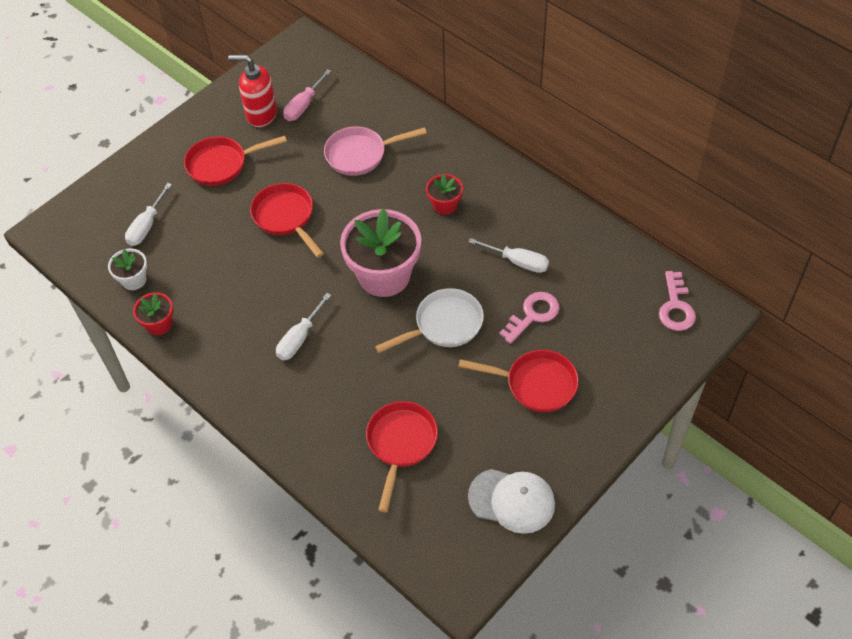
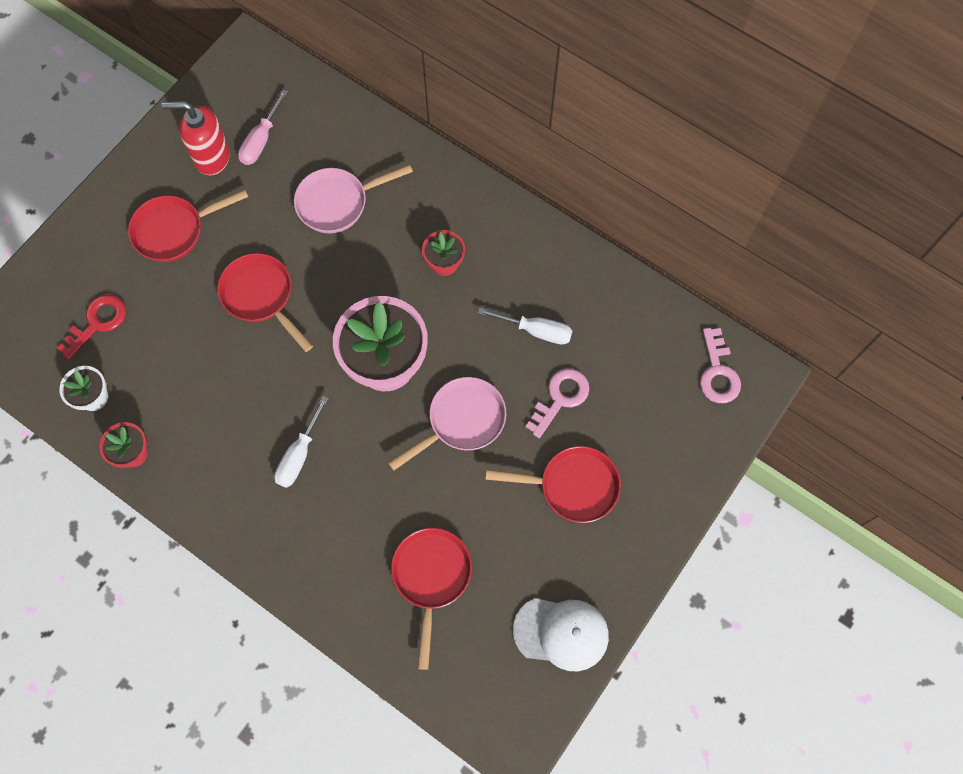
camera: 10 degrees left, 15 degrees up
white screwdriver [125,183,172,246] -> red key [57,294,126,360]
white pan [375,288,484,353] -> pink pan [388,377,506,471]

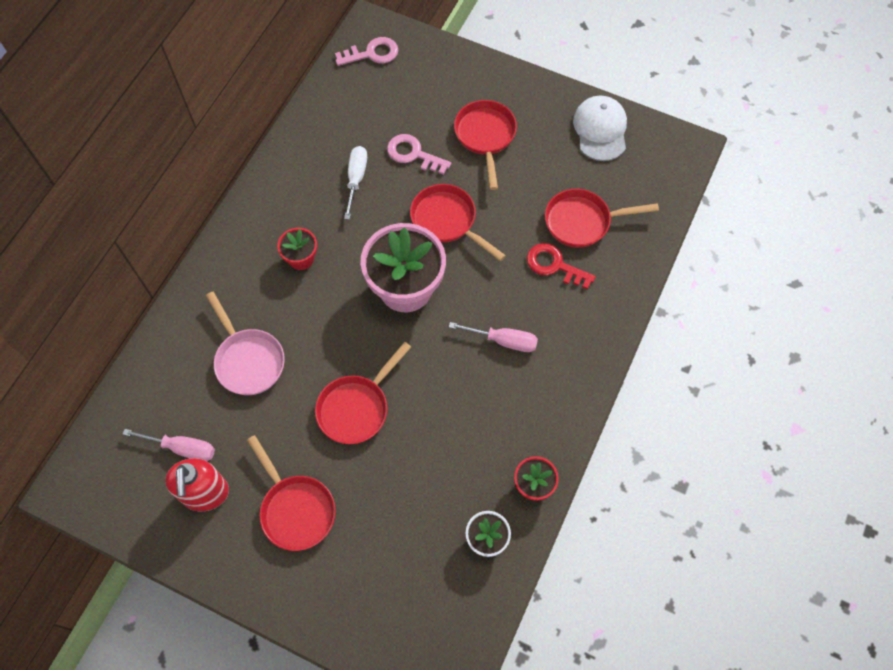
camera: 100 degrees left, 5 degrees down
red key [57,294,126,360] -> red key moved to [527,243,596,290]
white screwdriver [274,396,329,488] -> pink screwdriver [449,322,538,352]
pink pan [388,377,506,471] -> red pan [410,184,506,261]

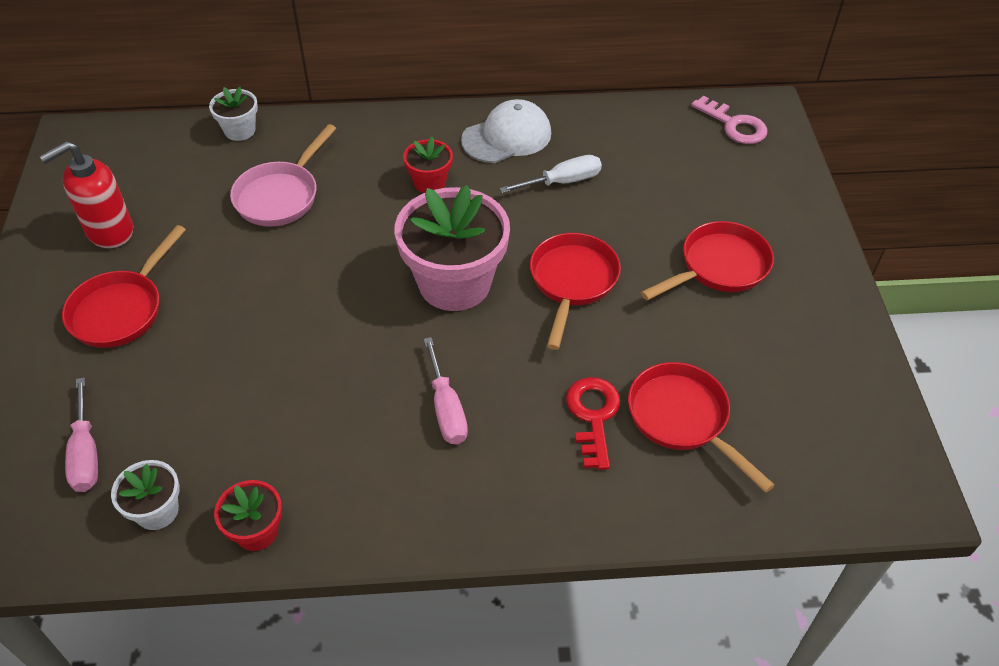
camera: 60 degrees right, 15 degrees down
pink screwdriver [123,429,215,461] -> pink screwdriver moved to [65,377,98,492]
red pan [315,342,411,444] -> none
pink key [387,134,451,175] -> none
white cap [573,96,627,161] -> white cap moved to [461,99,551,163]
none -> white flower pot [209,87,258,141]

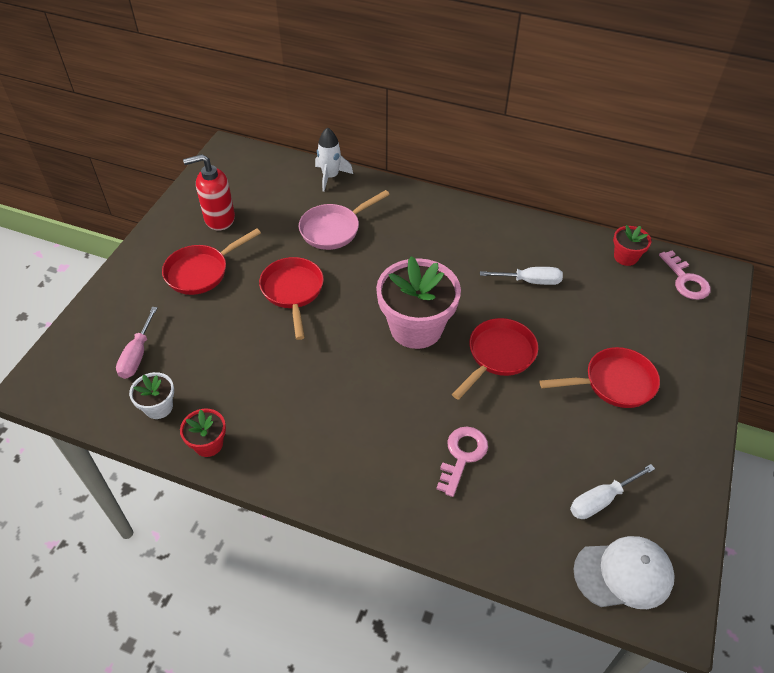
camera: 25 degrees right, 0 degrees up
white flower pot [209,87,258,141] -> white rocket [315,127,353,192]
red flower pot [403,137,453,193] -> red flower pot moved to [613,225,651,266]
pink screwdriver [424,337,468,444] -> none
white cap [461,99,551,163] -> white cap moved to [573,536,675,609]
red key [566,377,620,470] -> pink key [436,427,488,497]
red pan [628,362,775,493] -> red pan moved to [259,257,324,340]
none -> white screwdriver [570,464,655,519]

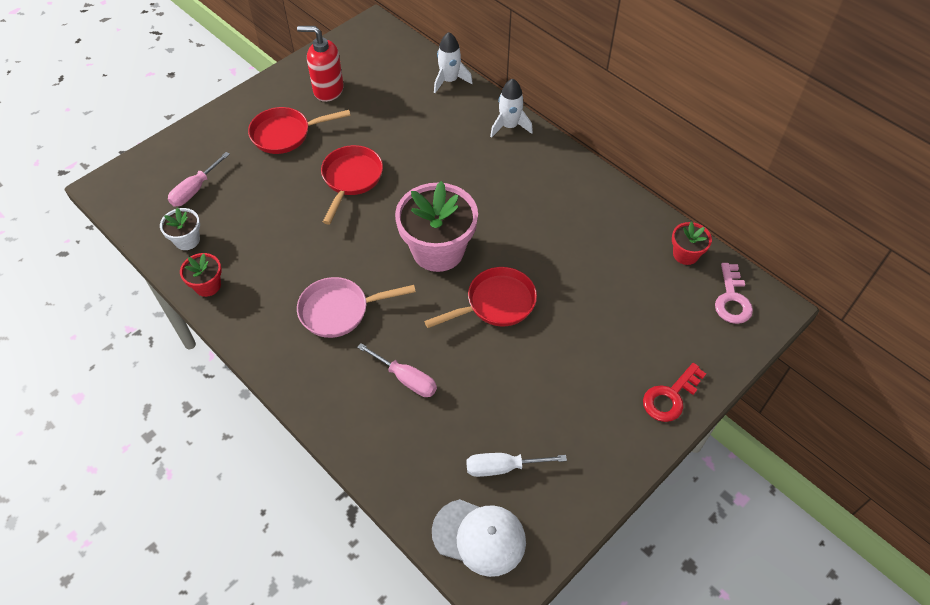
camera: 25 degrees right, 5 degrees up
pink pan [299,190,390,250] -> pink pan moved to [297,277,416,338]
pink key [436,427,488,497] -> pink screwdriver [357,343,437,397]
white screwdriver [480,267,563,285] -> none
red pan [540,347,660,408] -> none
none -> white rocket [490,78,533,138]
none -> red key [643,363,706,422]

